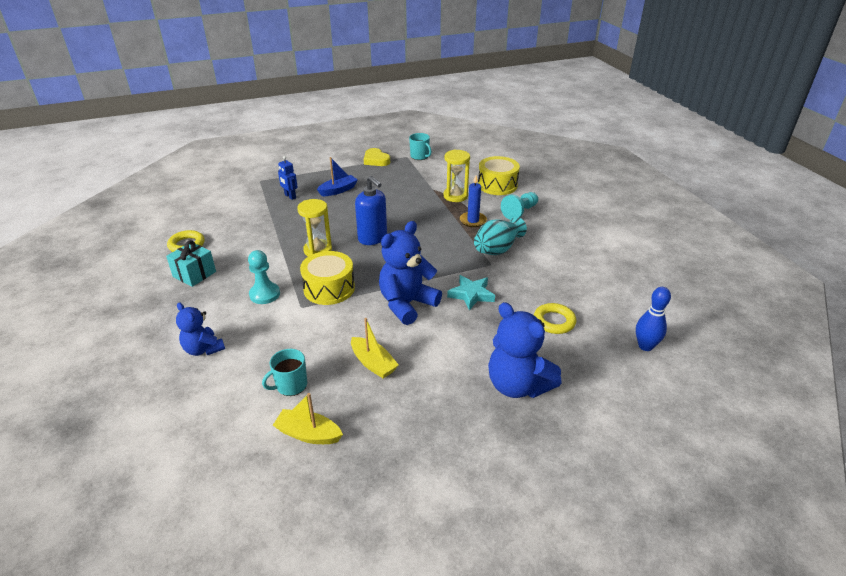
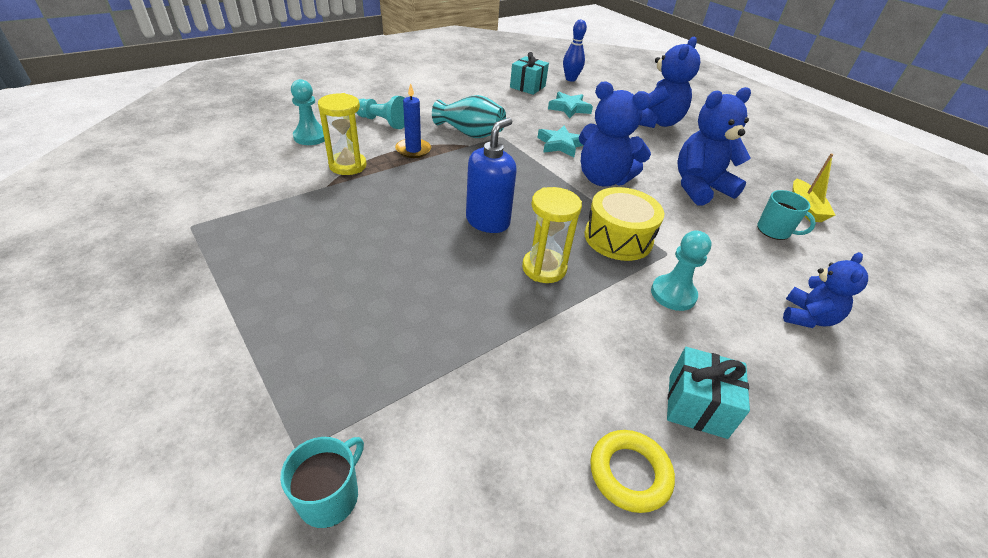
camera: 110 degrees left, 5 degrees up
blue robot [278,156,298,200] -> none
blue boat [317,157,358,196] -> none
yellow boat [351,318,399,379] -> blue teddy bear [677,87,751,205]
yellow heart [364,148,390,166] -> none
turquoise mug [409,133,432,160] -> turquoise mug moved to [280,437,364,528]
yellow drum [478,156,520,195] -> turquoise pawn [291,79,325,145]
yellow ring [534,303,576,334] -> turquoise star [548,92,593,118]
none -> turquoise gift [510,52,549,95]

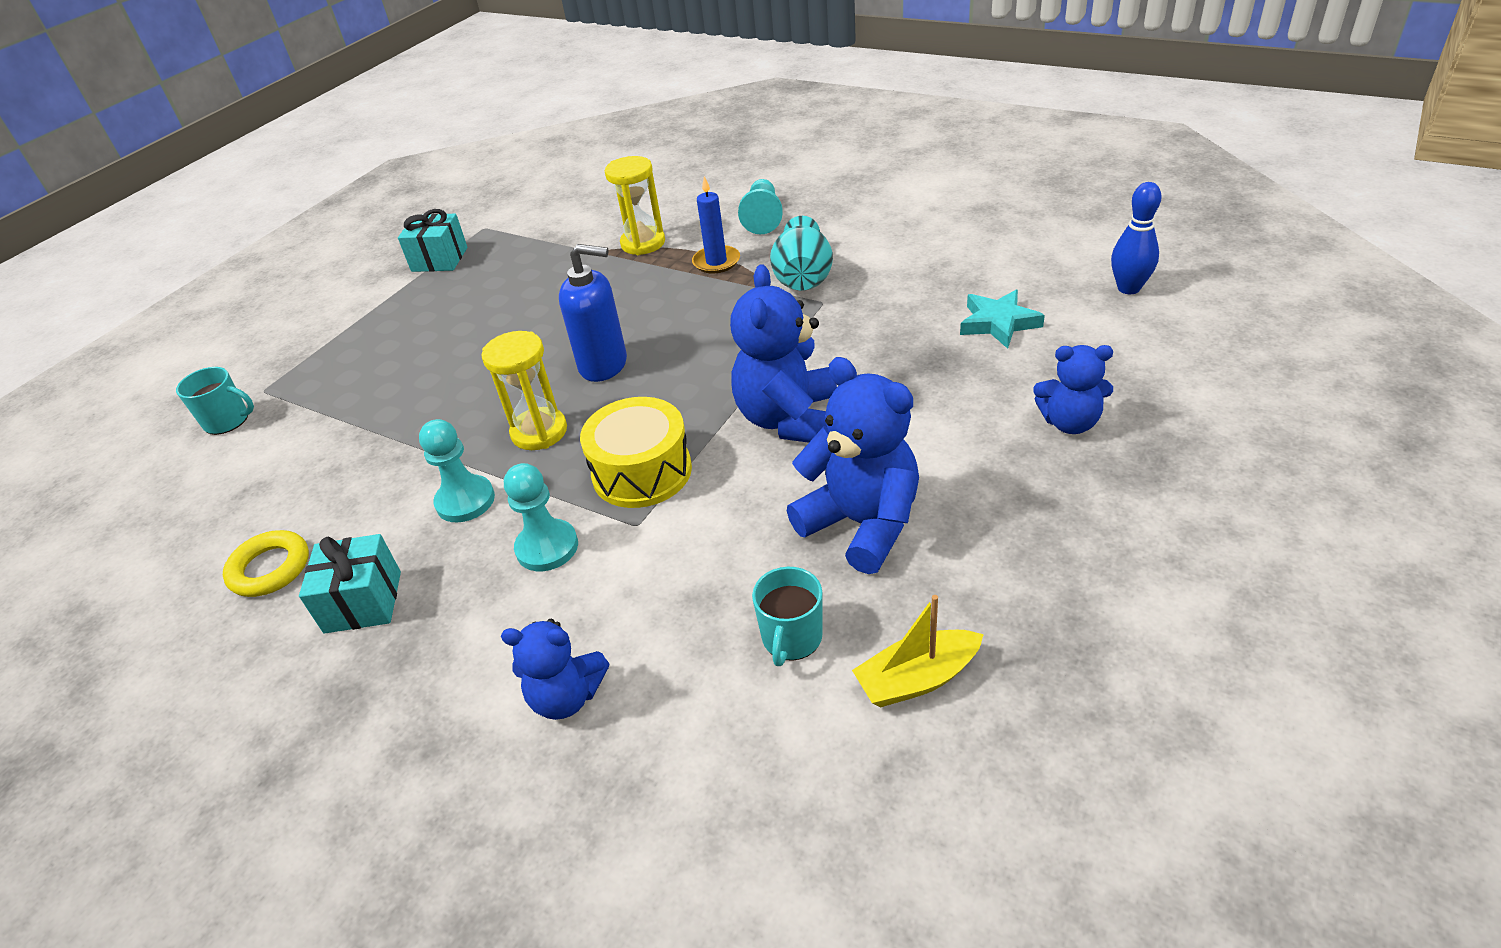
camera: 75 degrees right, 0 degrees up
turquoise pawn [291,79,325,145] -> turquoise pawn moved to [419,419,495,523]
turquoise gift [510,52,549,95] -> turquoise gift moved to [398,209,468,272]
turquoise star [537,126,584,157] -> none
blue teddy bear [639,37,701,128] -> blue teddy bear [1033,345,1113,434], size x0.61

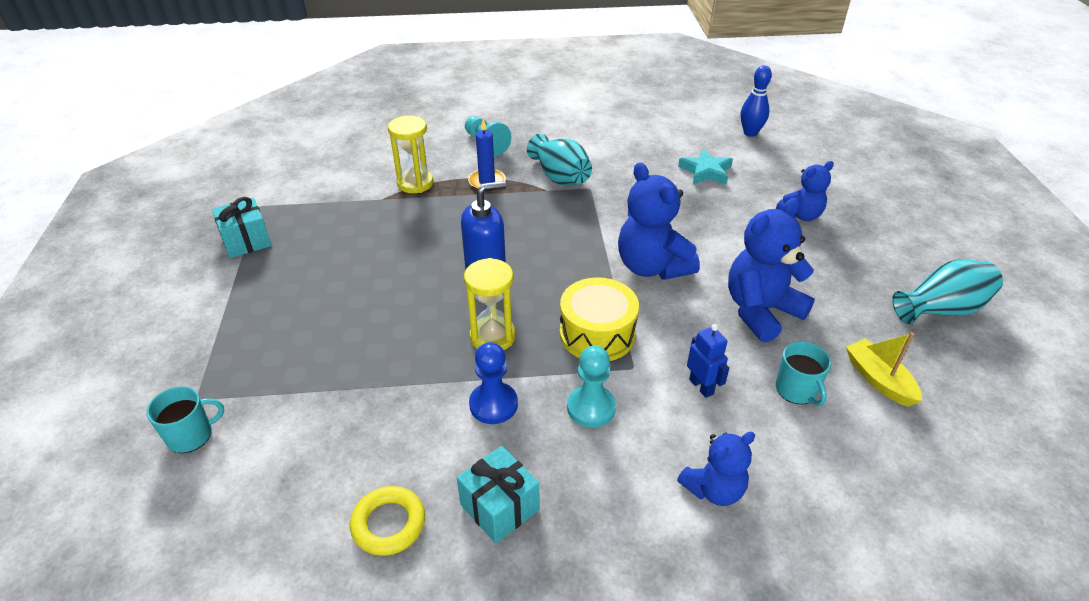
camera: 40 degrees left, 0 degrees up
turquoise pawn [419,419,495,523] -> blue pawn [469,342,518,424]
blue teddy bear [787,357,919,574] -> blue teddy bear turned 45 degrees counterclockwise [728,198,815,343]
yellow boat [852,595,984,707] -> yellow boat turned 120 degrees clockwise [846,332,922,407]
none -> blue robot [687,324,729,398]
none -> turquoise vase [892,259,1003,324]

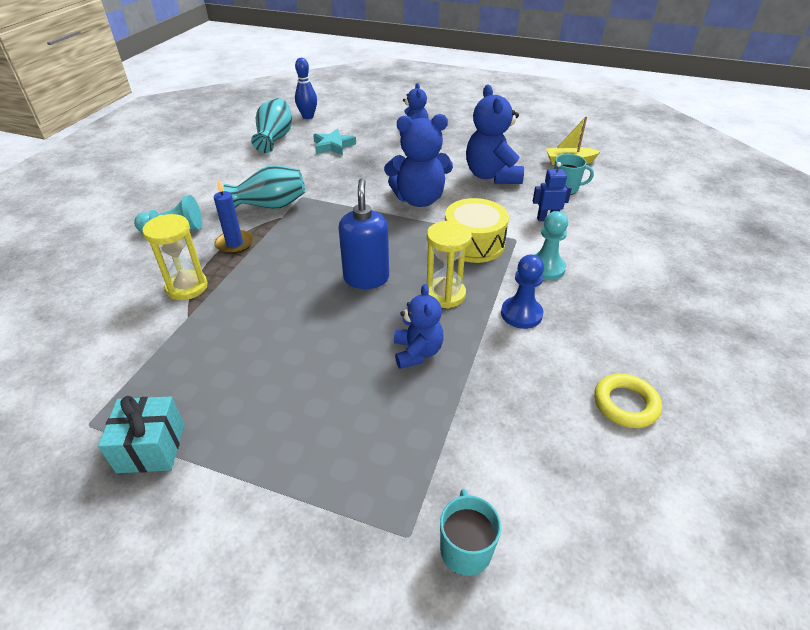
camera: 65 degrees left, 0 degrees up
turquoise gift [457,446,540,544] -> none
blue teddy bear [677,432,755,506] -> blue teddy bear moved to [394,284,444,369]
turquoise vase [892,259,1003,324] -> turquoise vase moved to [251,98,292,153]

